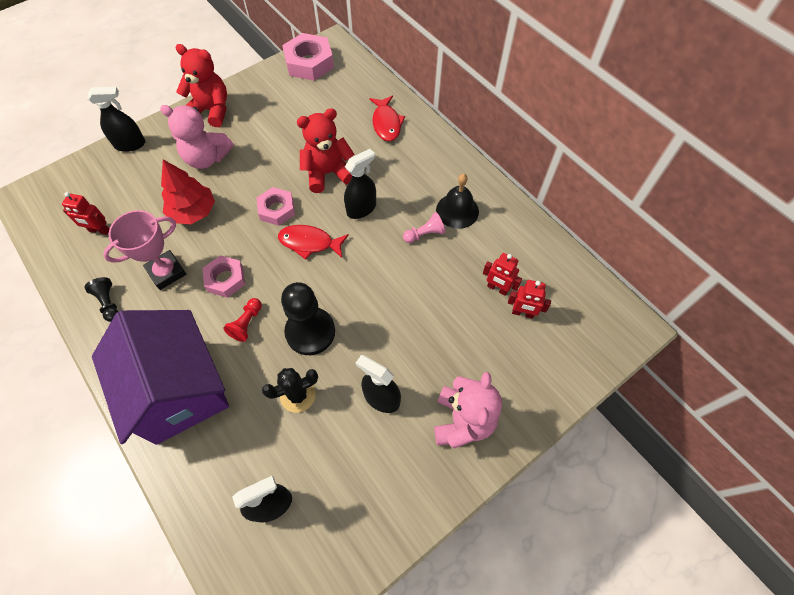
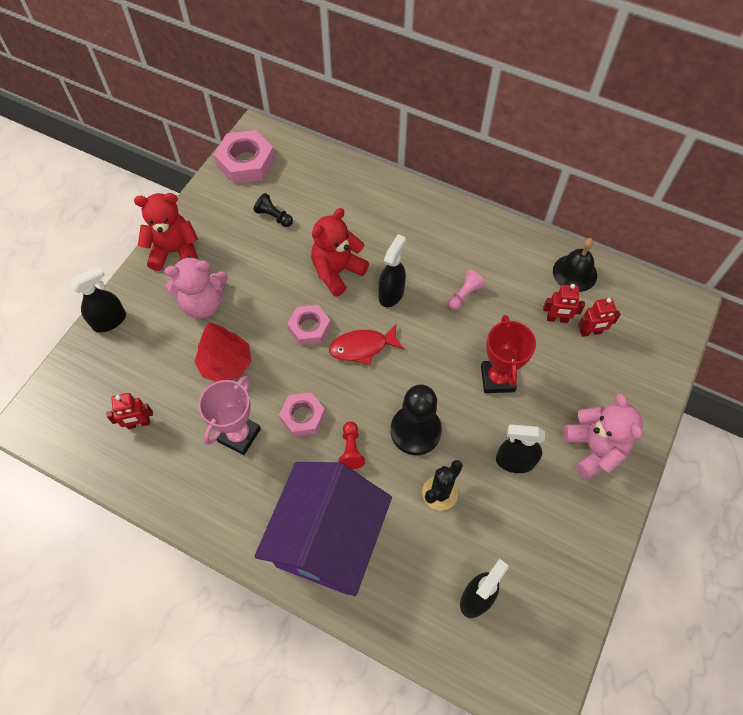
camera: 25 degrees left, 0 degrees up
black pawn [85,277,118,322] -> black pawn moved to [254,193,293,227]
purple house [92,310,229,445] -> purple house turned 75 degrees clockwise [254,462,392,596]
red fish [369,96,405,141] -> none
black bell [436,174,479,229] -> black bell moved to [553,238,597,292]
none -> red trophy [481,315,536,393]

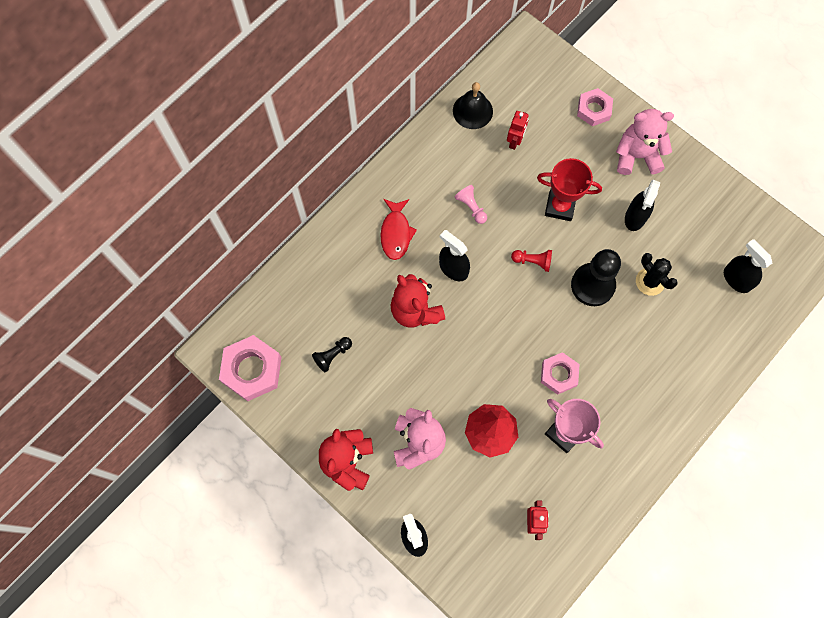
camera: 75 degrees left, 10 degrees up
purple house [254,462,392,596] -> none
pink nut [287,305,331,345] -> pink nut moved to [577,88,613,126]
red fish [329,324,404,365] -> red fish moved to [381,199,417,260]
red pawn [339,421,365,469] -> red pawn moved to [511,250,552,272]
red robot [578,298,621,337] -> none

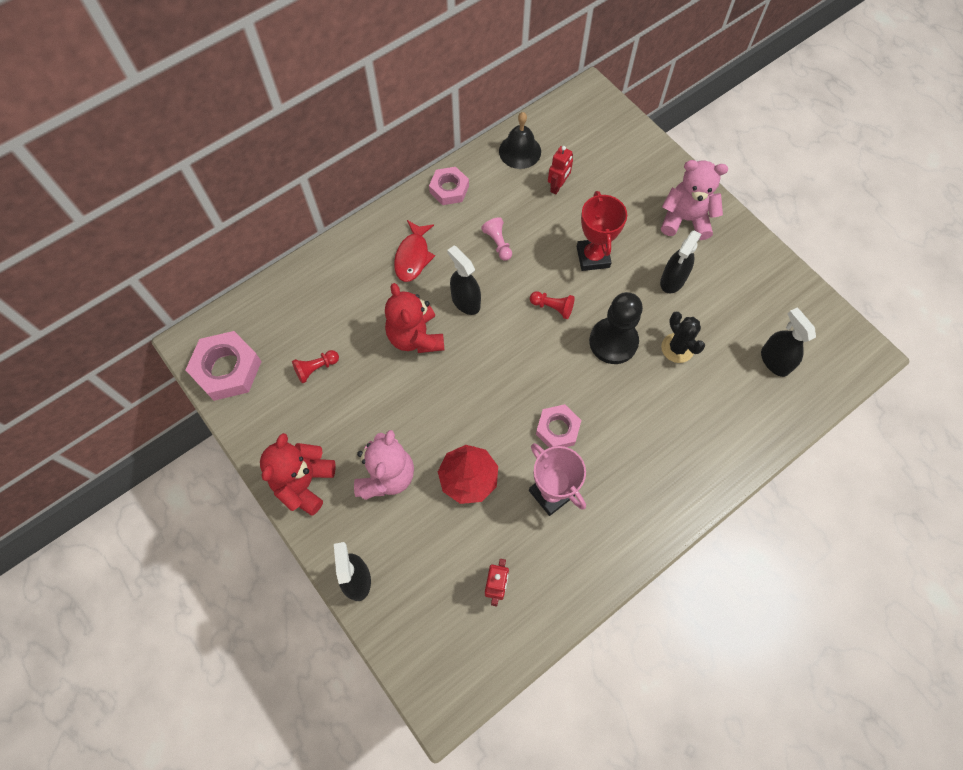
camera: 10 degrees right, 5 degrees down
black pawn [312,337,352,373] -> red pawn [292,350,339,384]
red trophy [537,158,602,221] -> red trophy turned 60 degrees clockwise [577,191,627,271]
pink nut [577,88,613,126] -> pink nut moved to [429,167,469,205]

